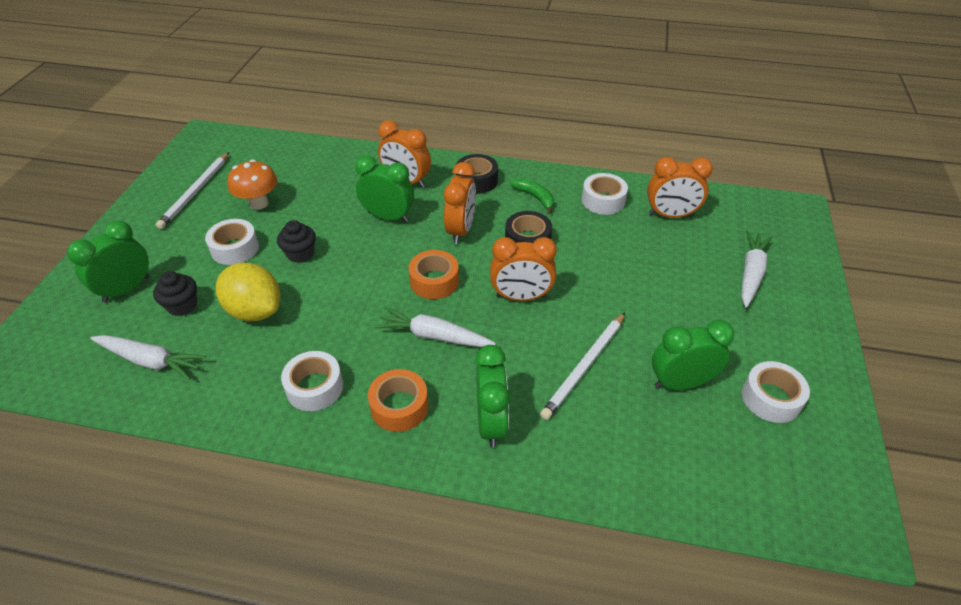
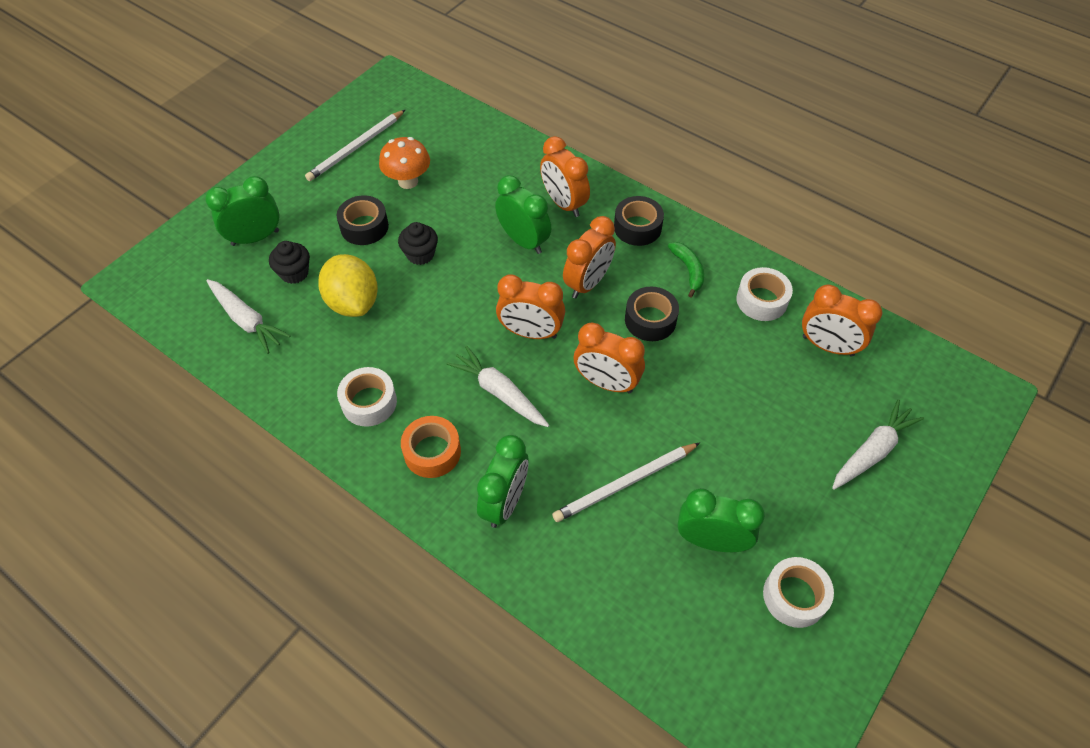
camera: 25 degrees right, 10 degrees up
white tape [205,219,259,265] -> black tape [337,195,389,245]
orange tape [409,250,459,299] -> orange clock [496,274,565,339]

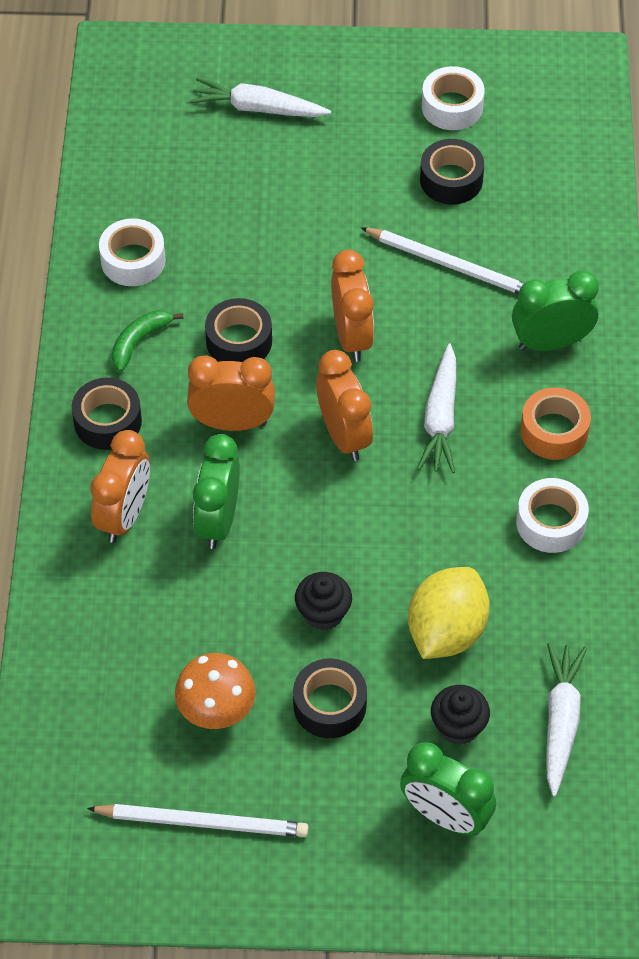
camera: 125 degrees left, 0 degrees up
green clock [677,488,765,552] -> black tape [420,139,484,205]
orange clock [802,284,882,357] -> none

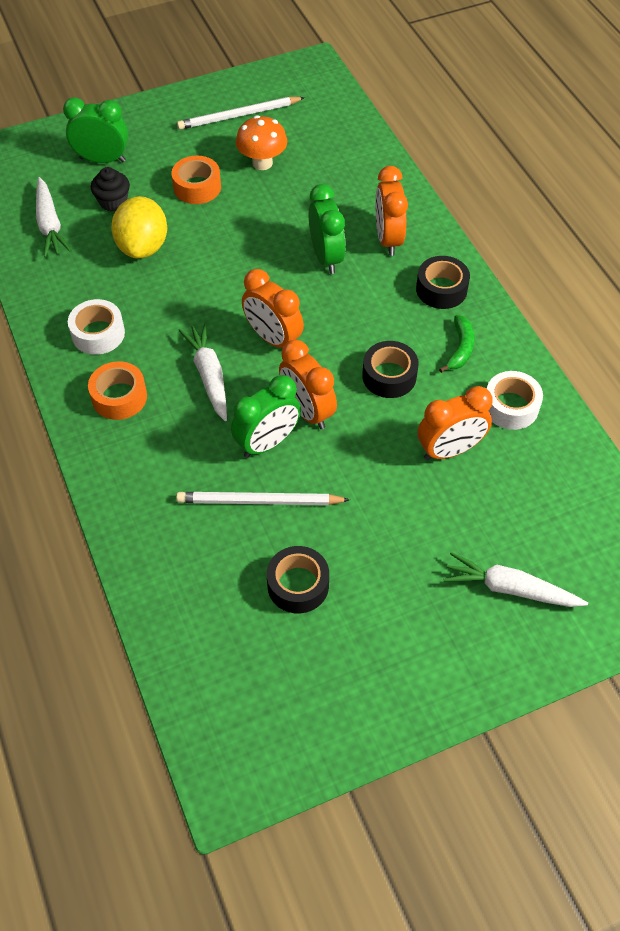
camera: 155 degrees right, 0 degrees up
orange clock [187,355,275,431] -> orange clock moved to [418,386,493,460]
white carrot [189,78,331,117] -> white carrot turned 150 degrees counterclockwise [444,552,588,607]
black tape [293,658,367,738] -> orange tape [172,156,221,204]
black cupcake [295,572,352,630] -> none
white tape [422,66,484,130] -> none
green clock [512,270,599,351] -> green clock moved to [231,375,301,458]

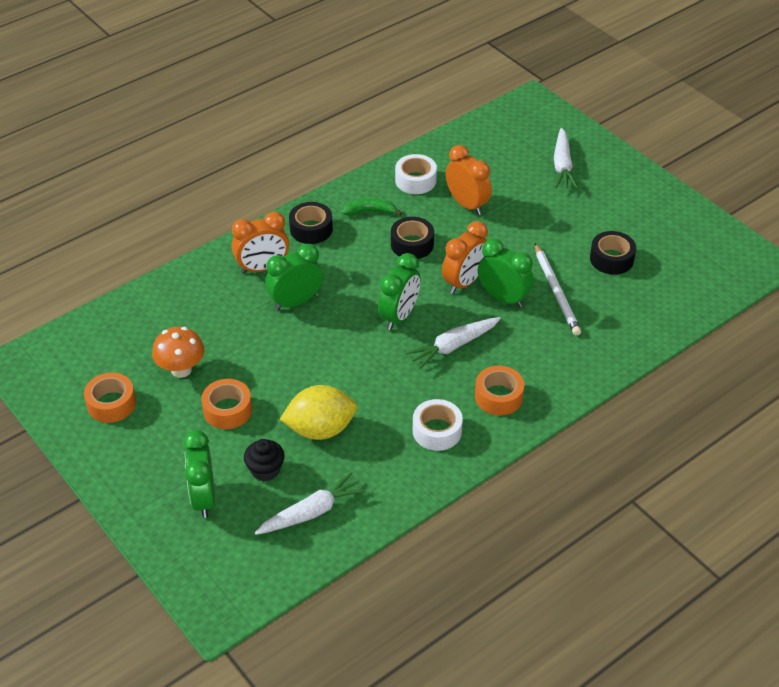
camera: 105 degrees left, 10 degrees down
white pencil [177,97,305,130] -> orange tape [84,373,136,423]
orange clock [242,269,304,348] -> green clock [378,253,421,330]

